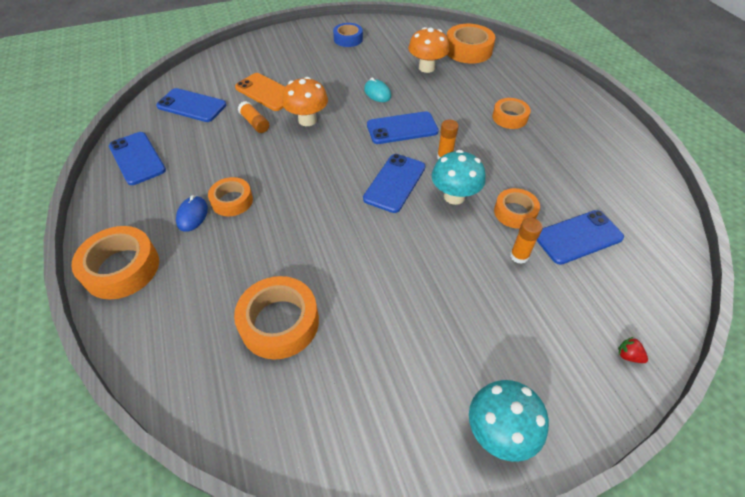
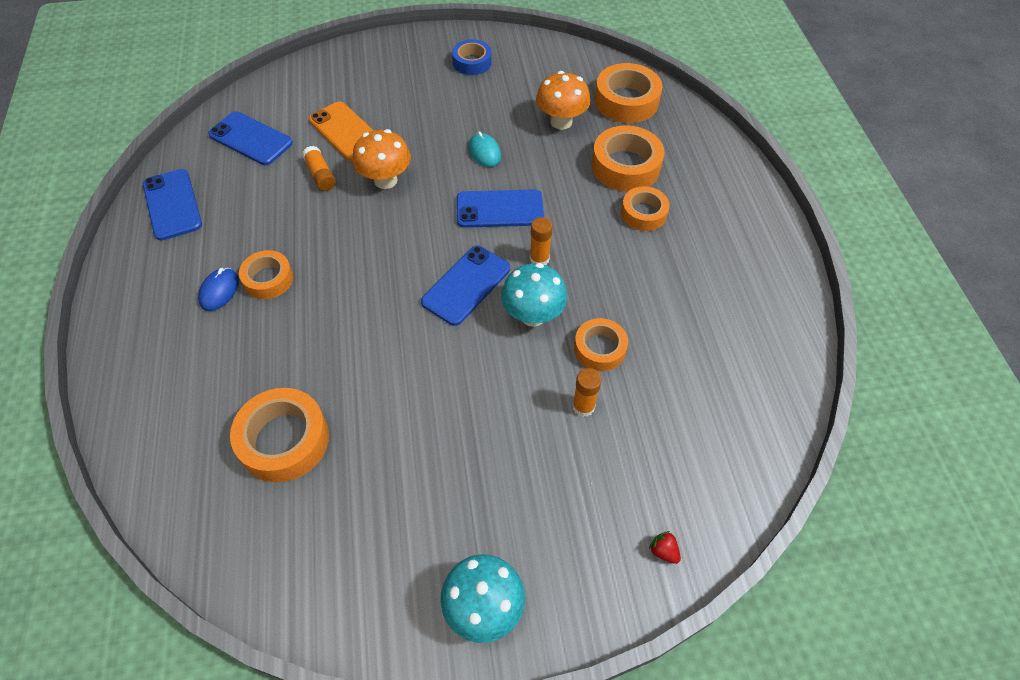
camera: 10 degrees right, 5 degrees up
orange tape [71,226,159,299] -> orange tape moved to [592,125,664,192]
blue phone [537,210,624,265] -> none

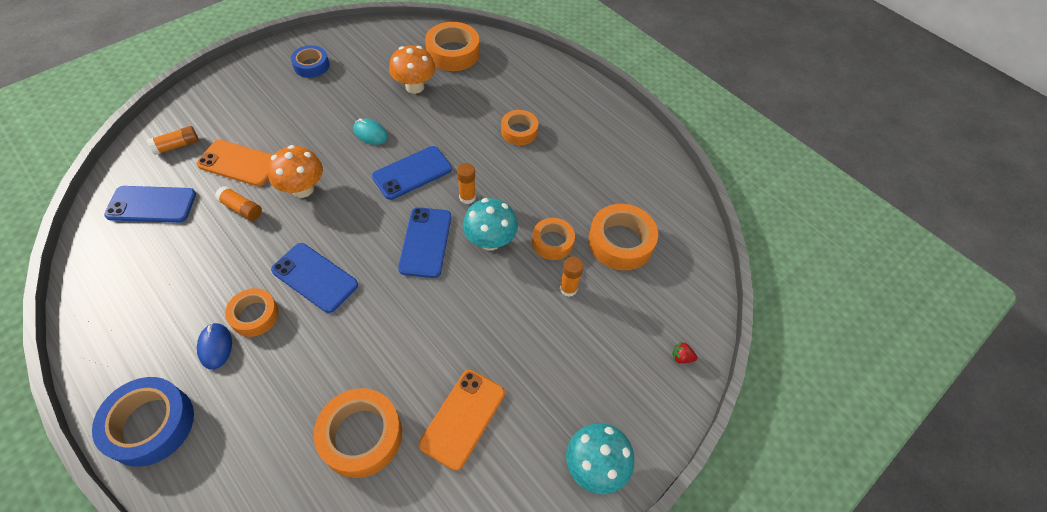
camera: 35 degrees left, 0 degrees up
blue phone [143,169,202,241] -> blue phone moved to [271,243,358,313]
orange tape [592,125,664,192] -> orange tape moved to [588,204,658,270]
none -> blue tape [92,377,194,467]
none -> orange glue stick [147,126,199,155]
none -> orange phone [419,370,505,471]

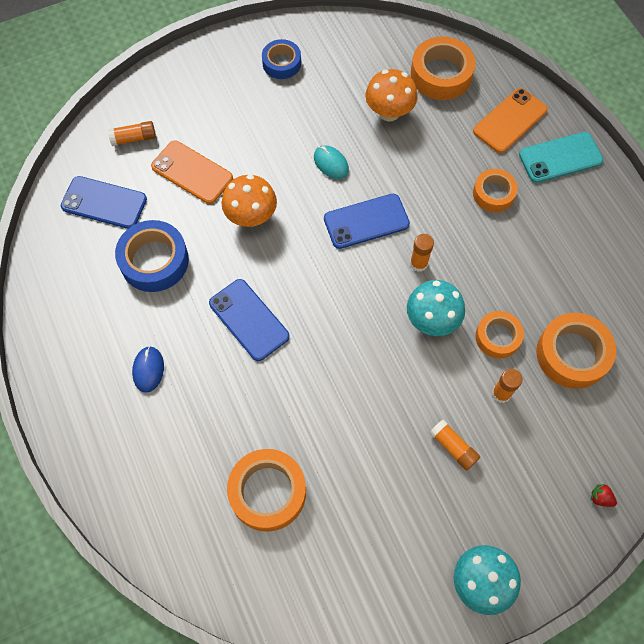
camera: 20 degrees right, 10 degrees up
blue tape [92,377,194,467] -> blue tape moved to [115,220,189,292]
orange glue stick [215,186,262,221] -> orange glue stick moved to [429,419,480,470]
orange tape [225,288,279,337] -> none
blue phone [398,207,451,278] -> none
orange phone [419,370,505,471] -> orange phone moved to [473,88,548,153]
none -> turquoise phone [519,132,603,183]

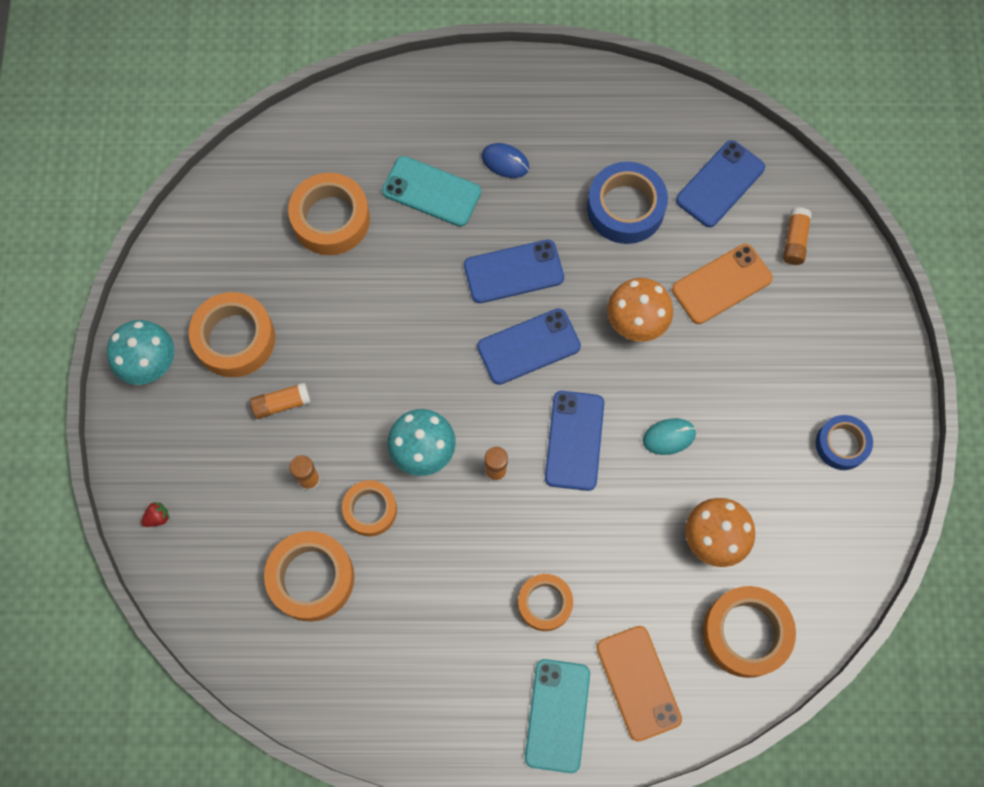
camera: 115 degrees right, 5 degrees up
none -> orange tape [189,292,275,377]
none -> turquoise phone [382,156,481,227]
none -> blue phone [477,308,581,385]

